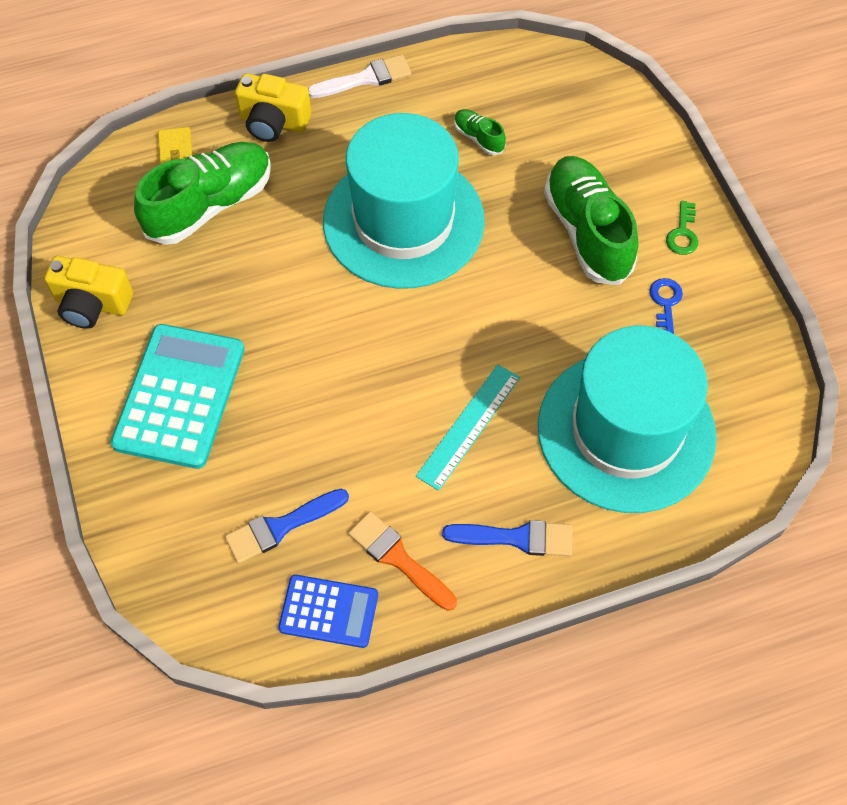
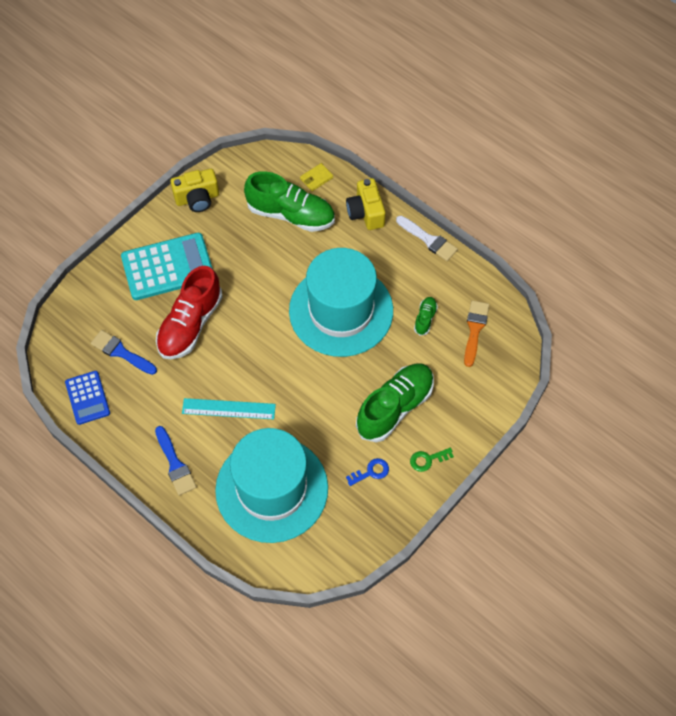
camera: 60 degrees right, 0 degrees up
yellow camera [44,256,133,329] -> yellow camera turned 90 degrees counterclockwise [170,169,219,212]
orange brush [348,511,457,611] -> orange brush moved to [464,300,489,367]
none -> red shoe [156,266,223,359]

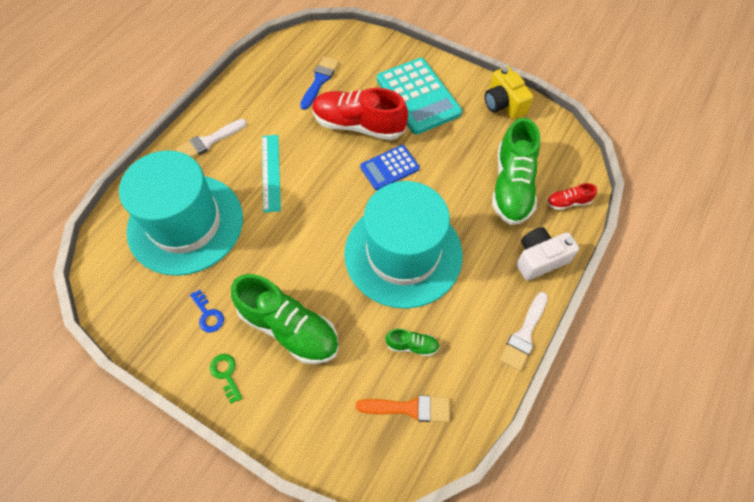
camera: 80 degrees right, 0 degrees up
blue calculator [65,371,110,425] -> blue calculator moved to [360,145,420,190]
blue brush [155,426,197,496] -> white brush [176,119,247,158]
yellow wallet [300,163,333,191] -> red shoe [547,183,597,210]
yellow camera [346,178,386,230] -> white camera [517,227,579,281]

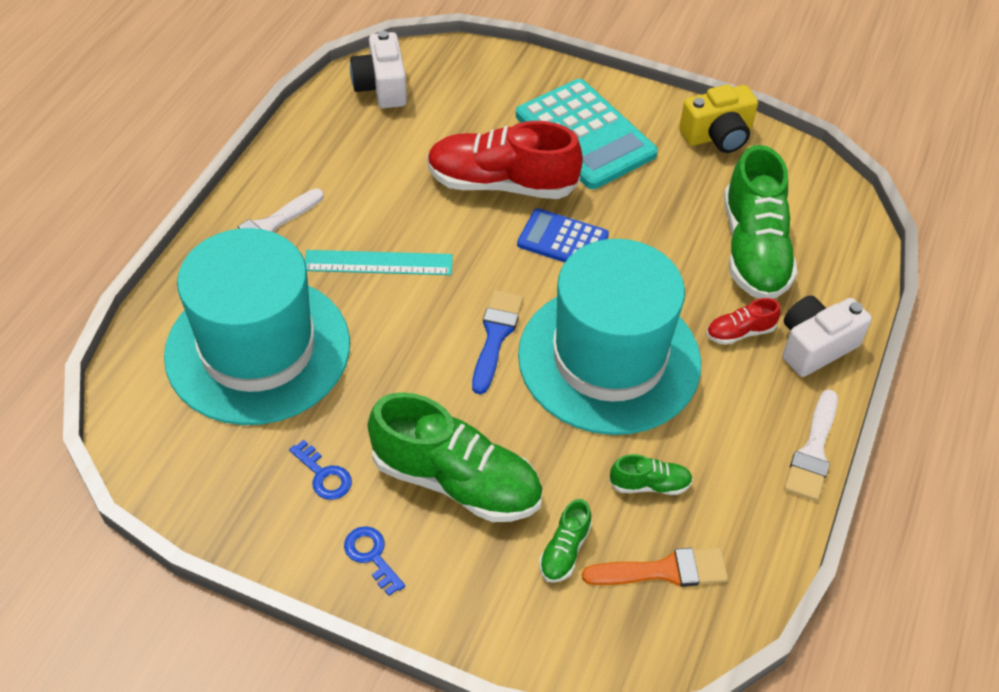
camera: 10 degrees left, 10 degrees down
green key [210,354,242,404] -> blue key [344,526,405,596]
turquoise ruler [262,135,281,213] -> turquoise ruler turned 75 degrees counterclockwise [305,250,453,275]
blue brush [300,57,339,110] -> blue brush moved to [472,290,523,394]
blue calculator [360,145,420,190] -> blue calculator turned 60 degrees clockwise [517,208,609,262]
yellow camera [484,66,533,120] -> yellow camera turned 75 degrees counterclockwise [679,84,758,153]
red shoe [547,183,597,210] -> red shoe moved to [706,298,781,345]
none -> white camera [350,31,407,108]
none -> green shoe [539,499,592,583]

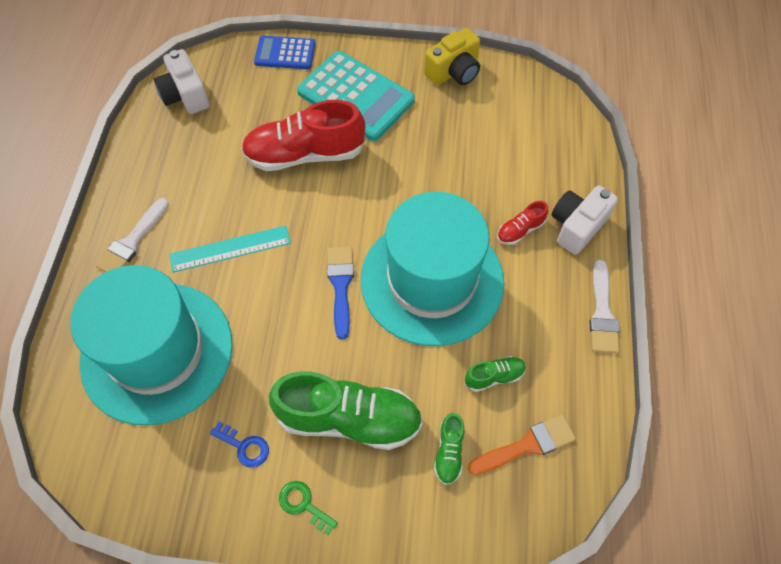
camera: 15 degrees left, 10 degrees up
blue key [344,526,405,596] -> green key [279,481,338,535]
blue calculator [517,208,609,262] -> blue calculator moved to [254,35,315,69]
green shoe [724,145,798,299] -> none

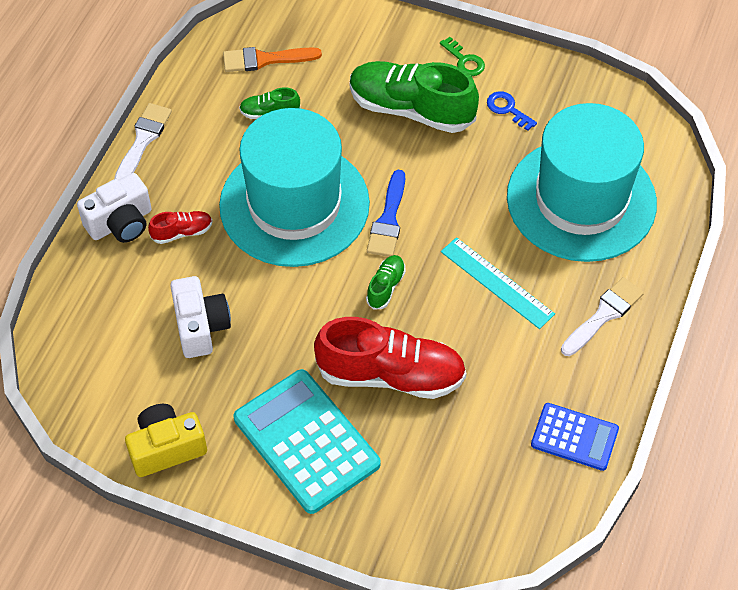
camera: 165 degrees left, 5 degrees down
white camera [154,49,210,114] -> white camera moved to [170,276,231,358]
turquoise ruler [169,226,291,273] -> turquoise ruler turned 45 degrees clockwise [441,237,555,329]
blue calculator [254,35,315,69] -> blue calculator moved to [531,403,619,471]
green shoe [434,413,464,485] -> green shoe moved to [366,255,406,310]

